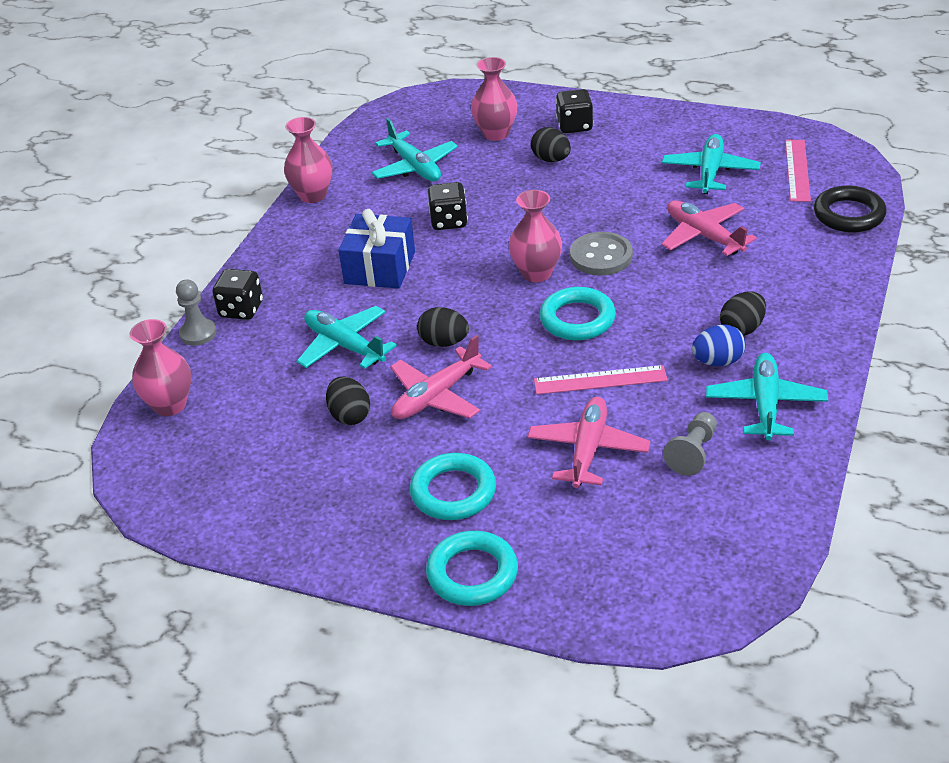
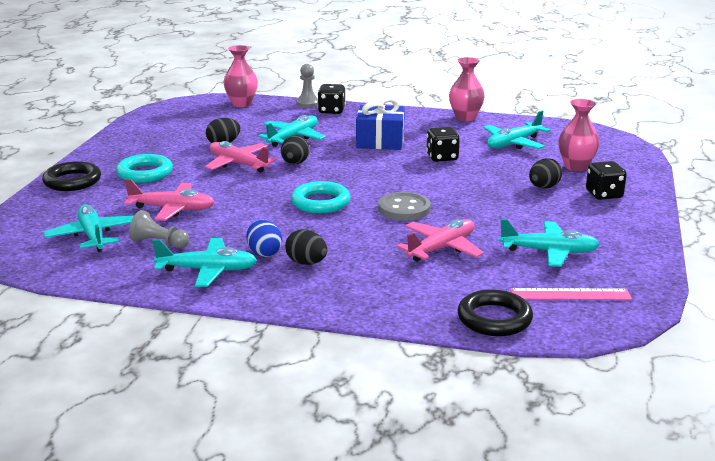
camera: 80 degrees right, 15 degrees down
turquoise ring [426,531,518,606] -> black ring [42,161,101,191]
pink vase [509,190,562,282] -> none
pink ruler [534,365,668,395] -> none
none -> turquoise plane [43,204,134,252]

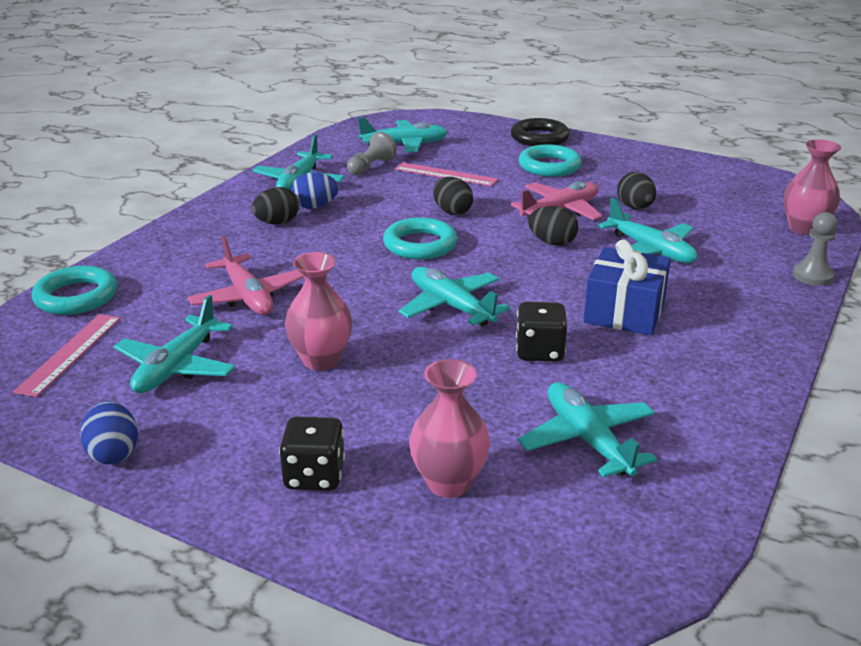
camera: 105 degrees right, 5 degrees up
pink plane [124,179,215,221] -> pink ruler [395,162,498,186]
black dice [318,84,346,114] -> none
grey button [378,192,431,221] -> none
pink vase [449,57,485,122] -> pink vase moved to [285,252,352,370]
black ring [457,289,533,336] -> turquoise ring [32,266,117,315]
black egg [529,158,562,189] -> black egg moved to [433,177,473,215]
none -> blue egg [80,401,138,464]
none -> turquoise plane [398,267,510,327]

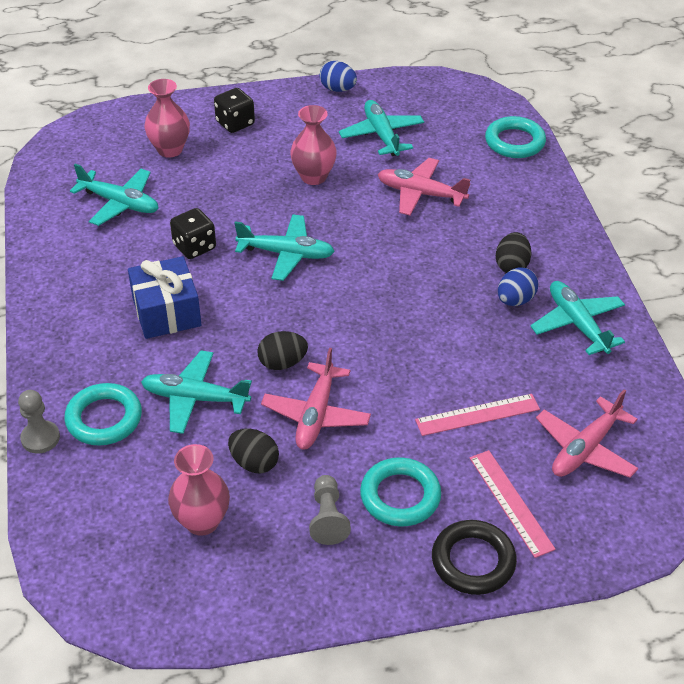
camera: 140 degrees right, 15 degrees up
pink ruler [13,314,121,397] -> pink ruler moved to [470,450,556,558]
grey pawn [347,131,397,175] -> grey pawn moved to [309,475,351,545]
turquoise plane [358,117,448,153] -> pink plane [536,389,638,478]
turquoise ring [383,218,457,260] -> turquoise ring moved to [64,383,142,446]
black egg [433,177,473,215] -> none
pink vase [784,139,841,235] -> pink vase moved to [168,444,230,536]

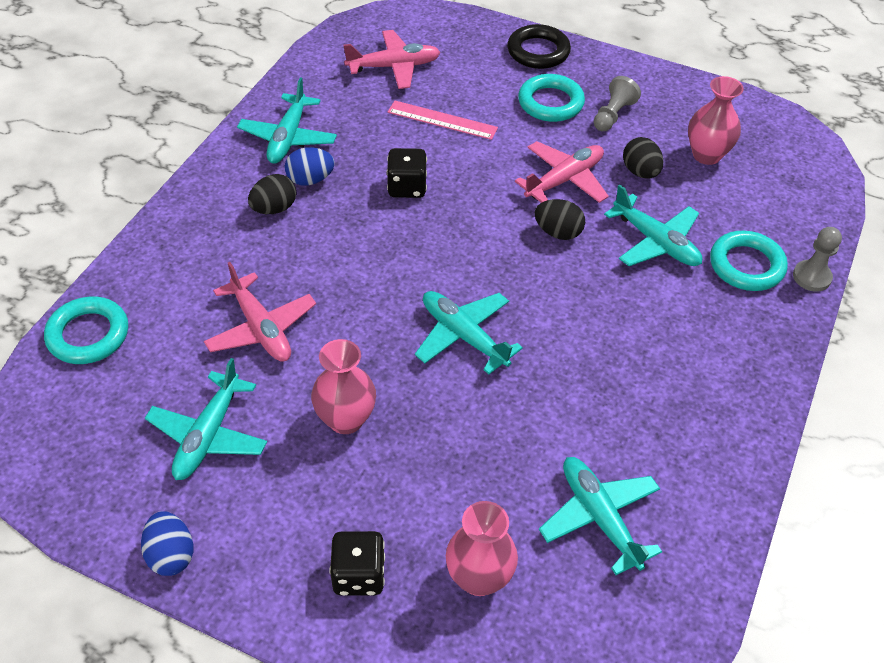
camera: 145 degrees left, 5 degrees up
blue gift [128,256,202,339] -> none
black dice [170,208,216,259] -> black dice moved to [387,148,427,198]
pink ruler [470,450,556,558] -> none

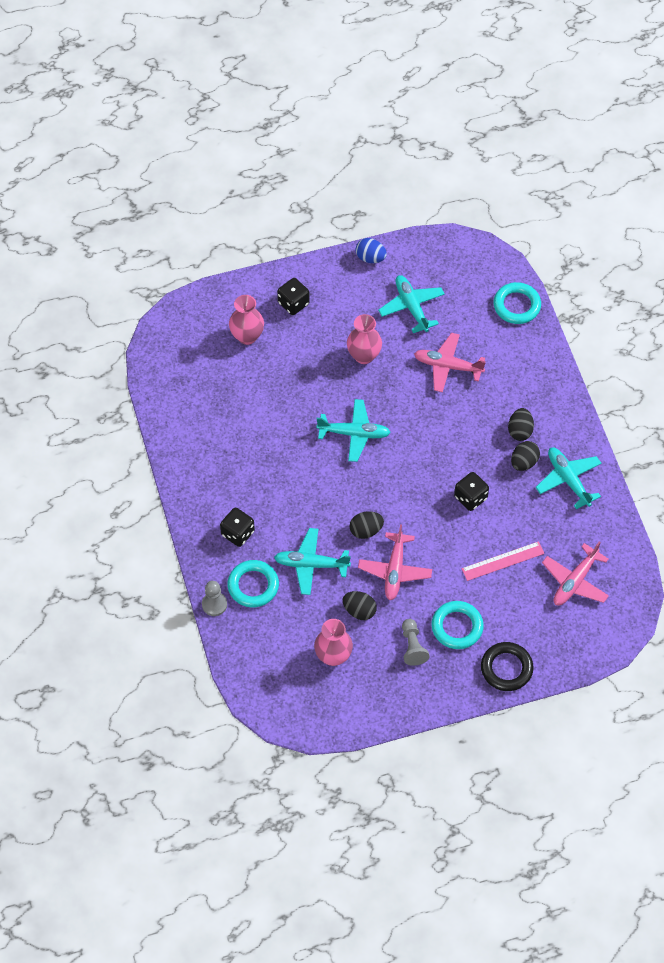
camera: 140 degrees right, 10 degrees up
blue egg [285,147,335,186] -> black egg [511,441,540,471]
turquoise plane [539,457,662,575] -> none
none -> black dice [220,508,255,547]

